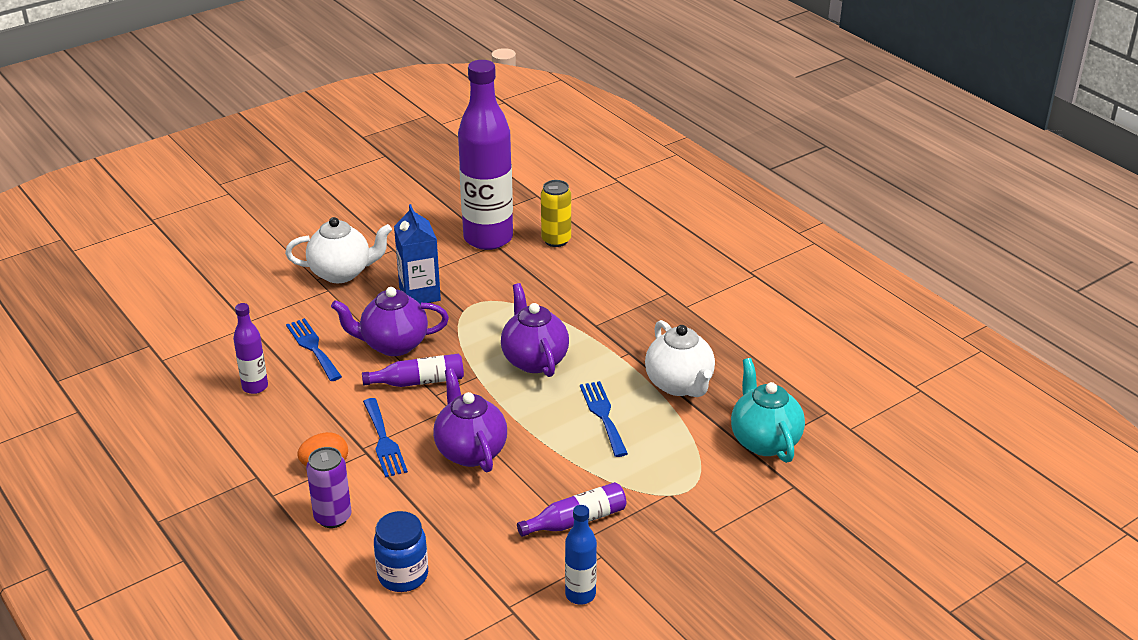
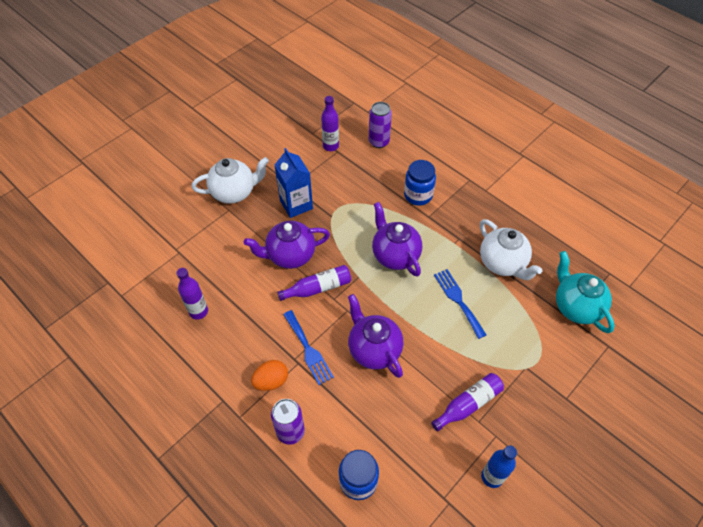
camera: 10 degrees left, 20 degrees up
blue fork [286,318,342,381] -> none
purple bottle [458,60,513,250] -> purple bottle [321,96,339,151], size x0.46
yellow can [541,180,571,247] -> purple can [369,102,392,148]
none -> blue jar [404,160,436,206]

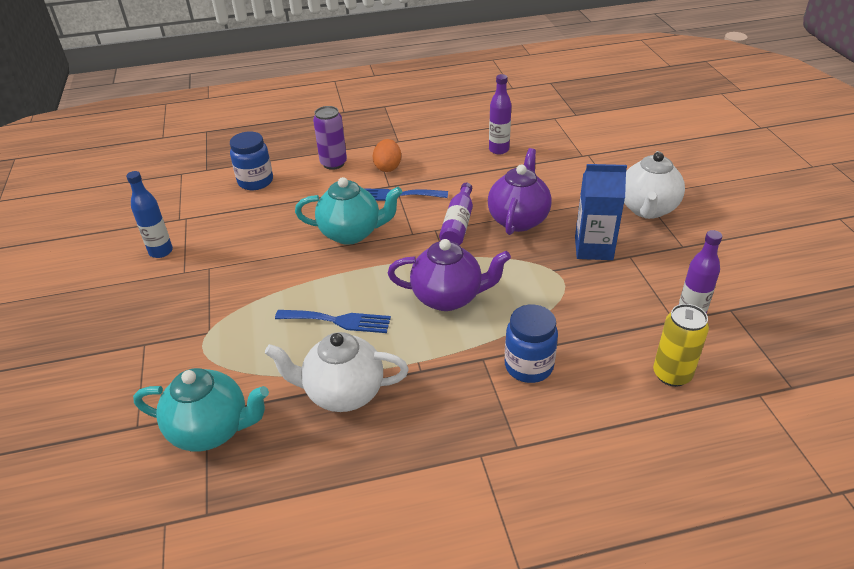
camera: 125 degrees right, 15 degrees down
purple teapot [348,294,403,378] -> turquoise teapot [295,177,402,245]
purple can [369,102,392,148] -> yellow can [653,304,709,387]
purple bottle [431,373,504,431] -> none

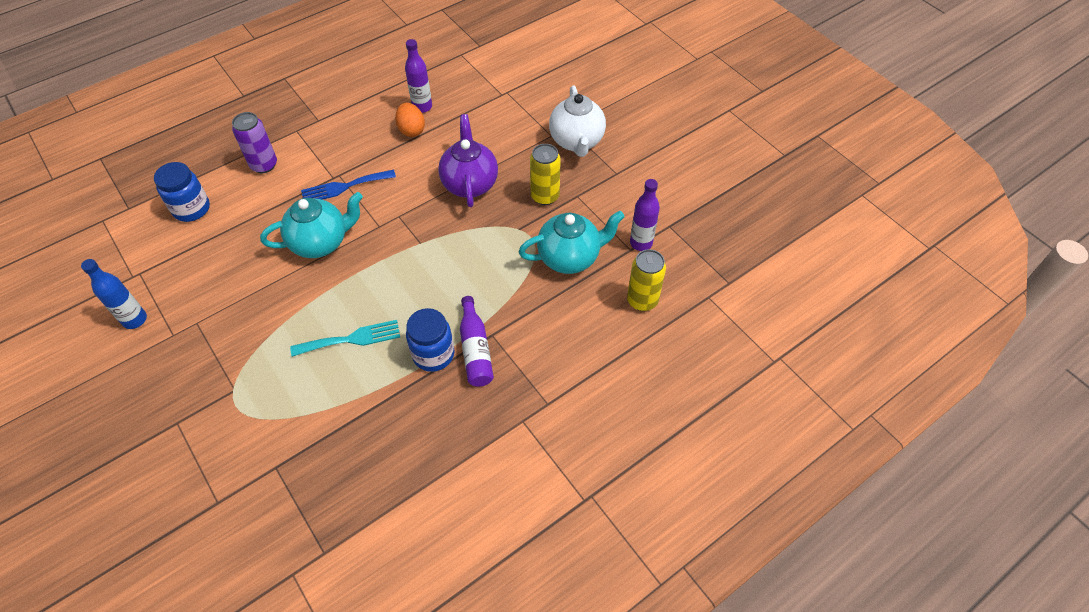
camera: 25 degrees left, 15 degrees up
turquoise teapot [133,368,269,452] -> turquoise teapot moved to [519,211,625,274]
white teapot [265,332,409,412] -> none
blue fork [275,310,391,333] -> turquoise fork [290,320,400,357]
orange egg [373,139,401,172] -> orange egg moved to [395,103,425,137]
purple teapot [388,239,511,311] -> none
purple bottle [439,183,473,245] -> purple bottle moved to [460,296,494,387]
blue jar [505,305,558,383] -> blue jar moved to [406,308,455,372]
blue carton [575,164,627,260] -> yellow can [530,144,561,205]

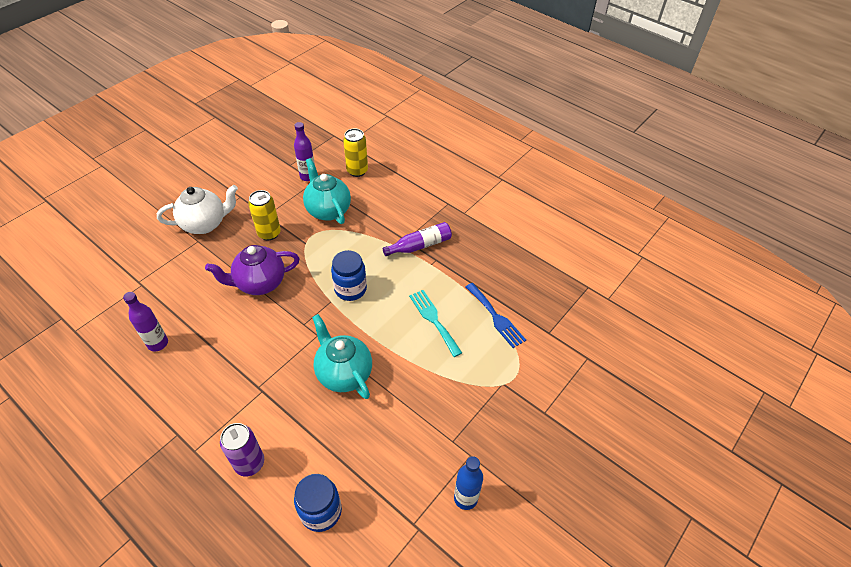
camera: 105 degrees left, 5 degrees down
blue fork [301,169,396,200] -> blue fork moved to [466,283,526,348]
orange egg [395,103,425,137] -> none
blue jar [406,308,455,372] -> blue jar moved to [331,250,367,301]

